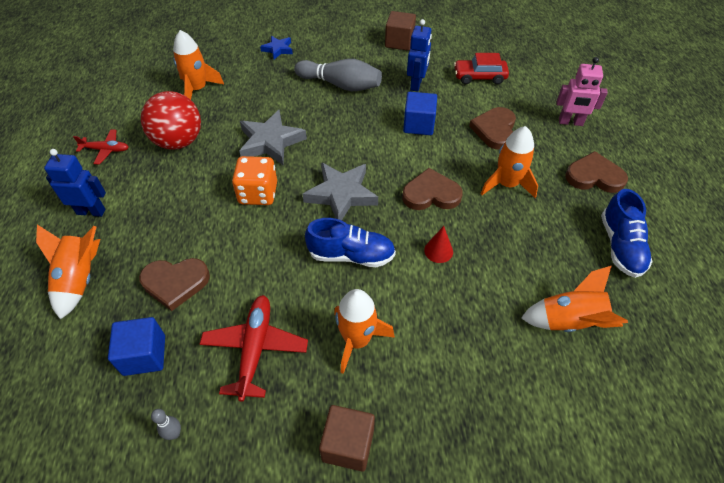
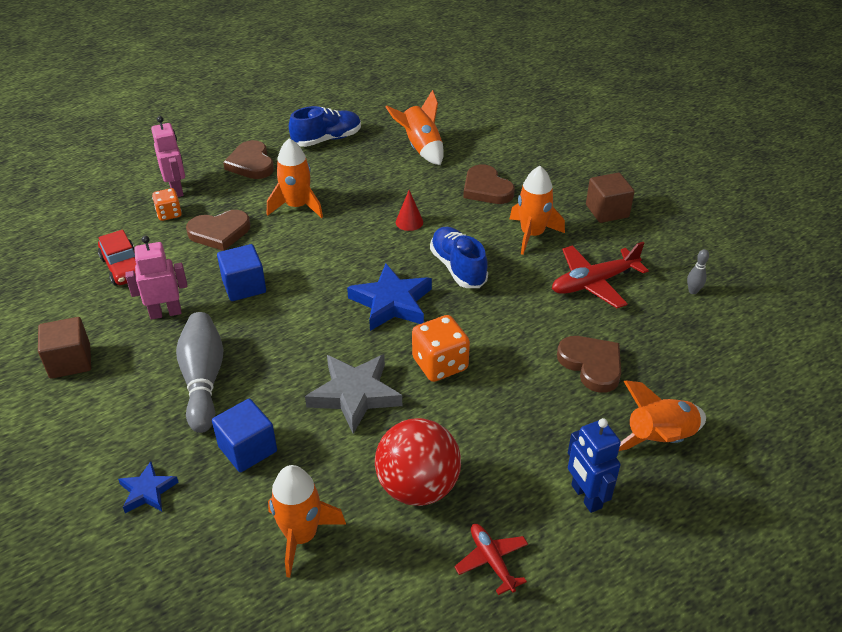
camera: 120 degrees left, 10 degrees down
blue cube [108,317,165,376] -> blue cube moved to [212,399,277,472]
grey star [302,162,378,220] -> blue star [347,264,432,331]
brown heart [402,168,463,210] -> brown heart moved to [463,164,515,204]
blue robot [407,19,432,92] -> pink robot [125,236,188,320]
none -> orange dice [152,188,182,221]

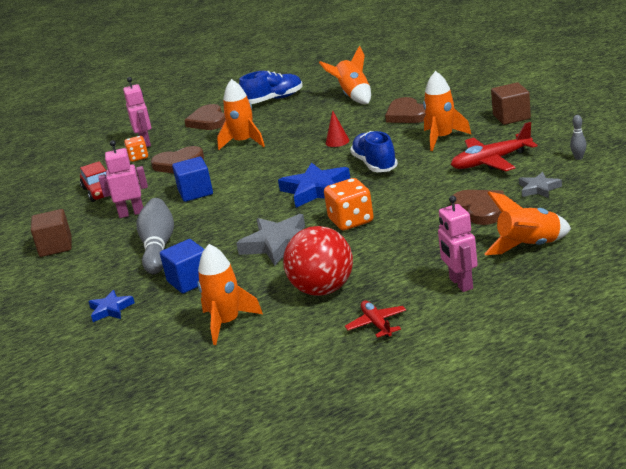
camera: 10 degrees right, 15 degrees down
blue robot [568,418,621,513] -> pink robot [438,195,478,292]
none -> grey star [519,172,562,198]

